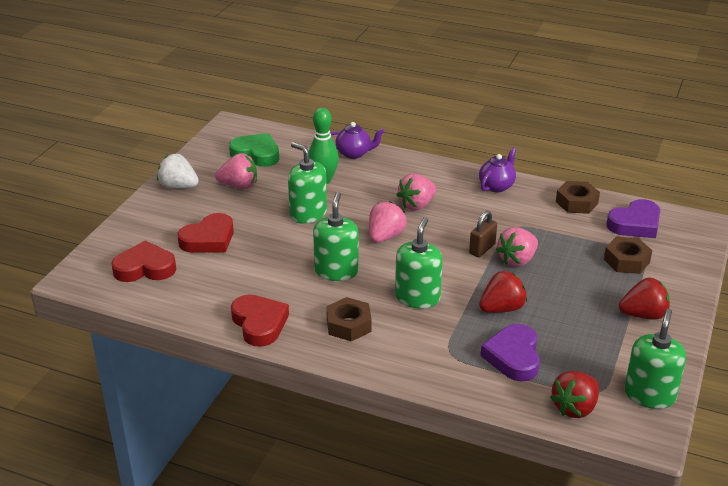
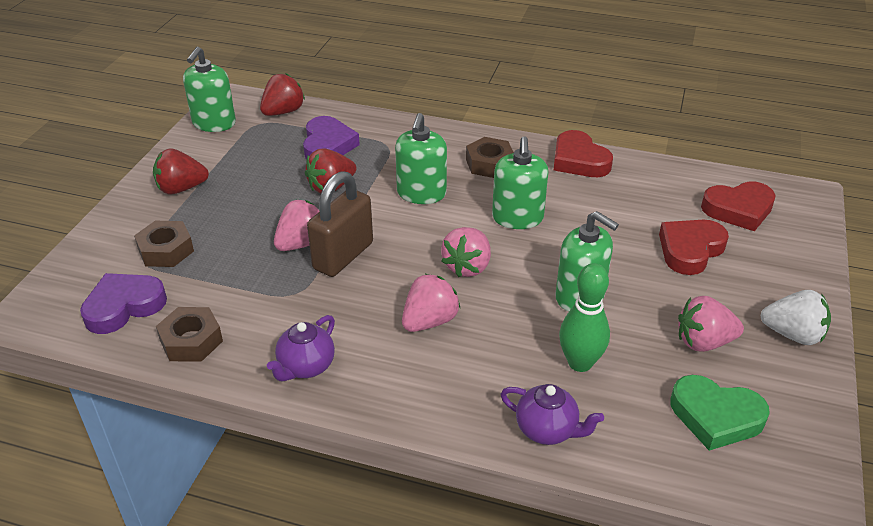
camera: 175 degrees right, 5 degrees up
purple teapot [330,122,385,159] -> purple teapot turned 150 degrees counterclockwise [501,384,604,445]
brown padlock [469,211,497,257] -> brown padlock [307,171,373,277], size x1.73

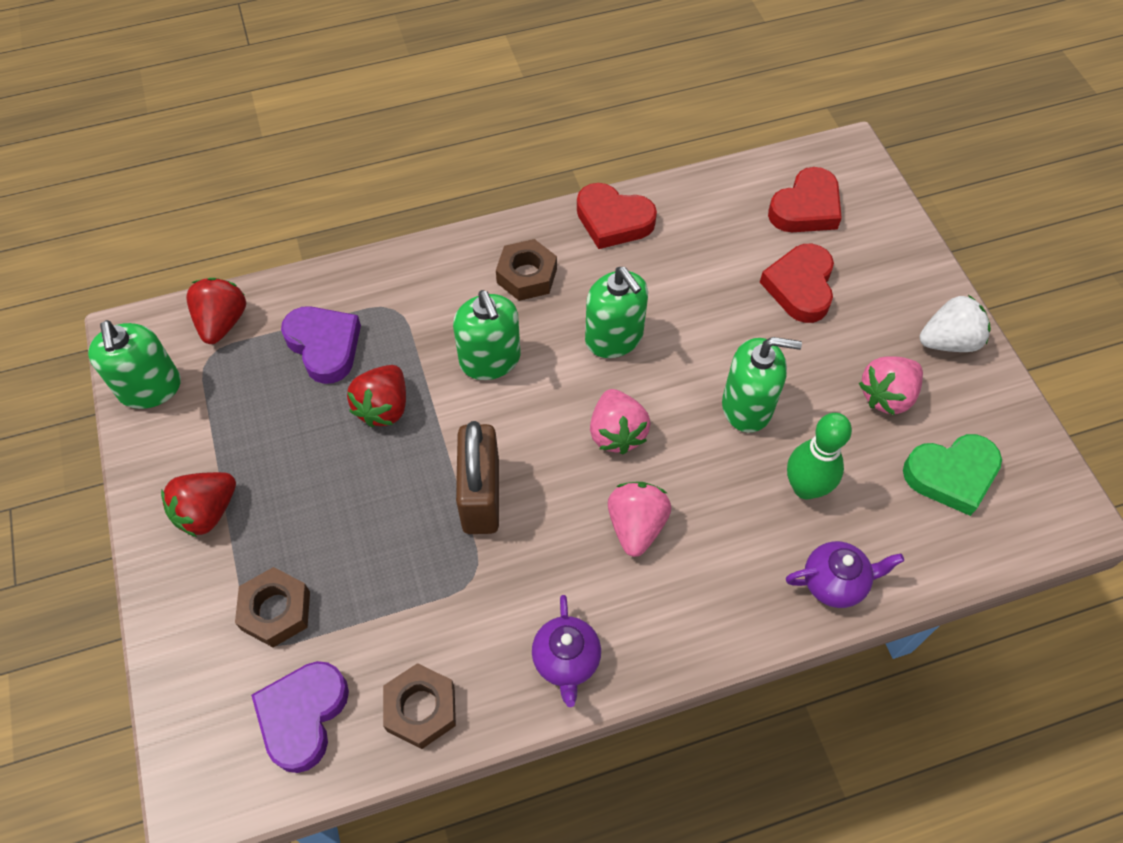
camera: 35 degrees left, 20 degrees up
pink strawberry [274,200,320,251] -> none

